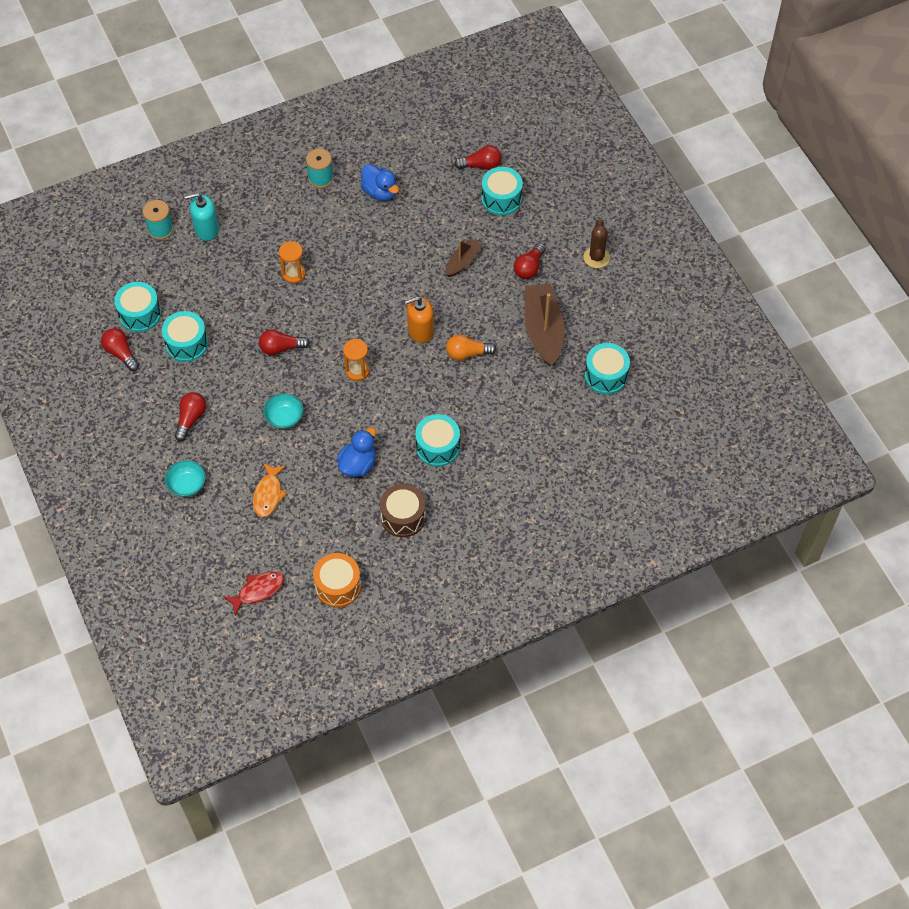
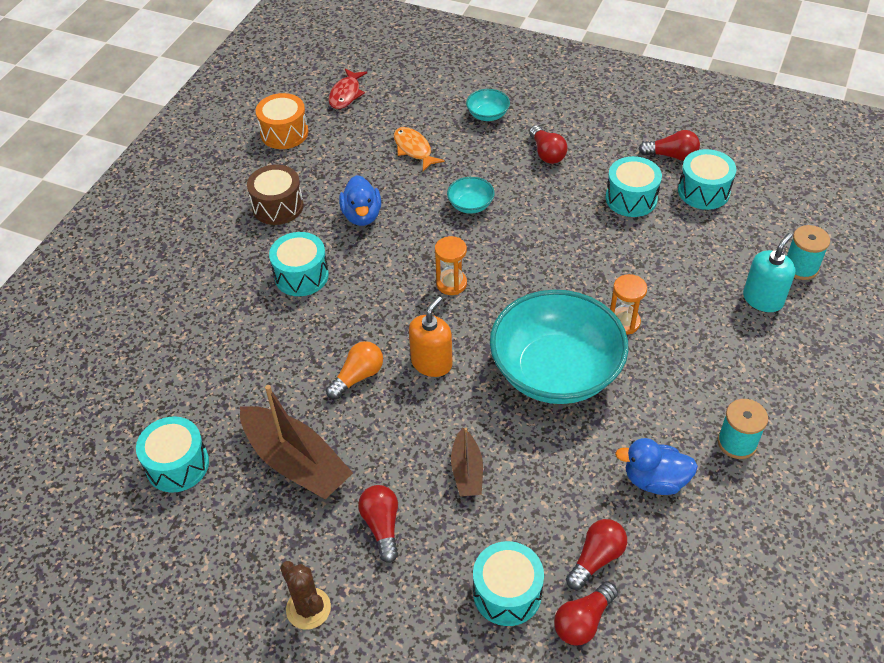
camera: 140 degrees right, 10 degrees down
red light bulb [259,329,310,355] -> red light bulb moved to [566,519,627,590]
none -> turquoise bowl [490,290,628,404]

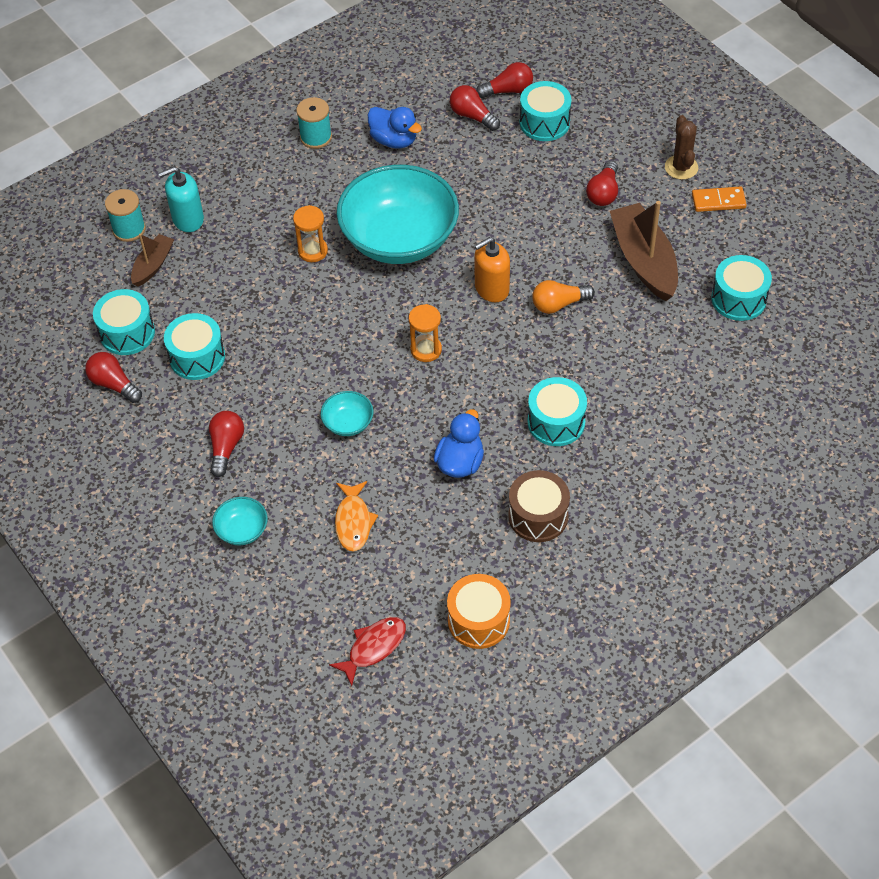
camera: 150 degrees left, 5 degrees up
brown boat [451,428,483,496] -> brown boat moved to [131,234,174,287]
red light bulb [566,519,627,590] -> red light bulb turned 60 degrees clockwise [450,85,500,131]
none -> orange domino [692,186,747,212]

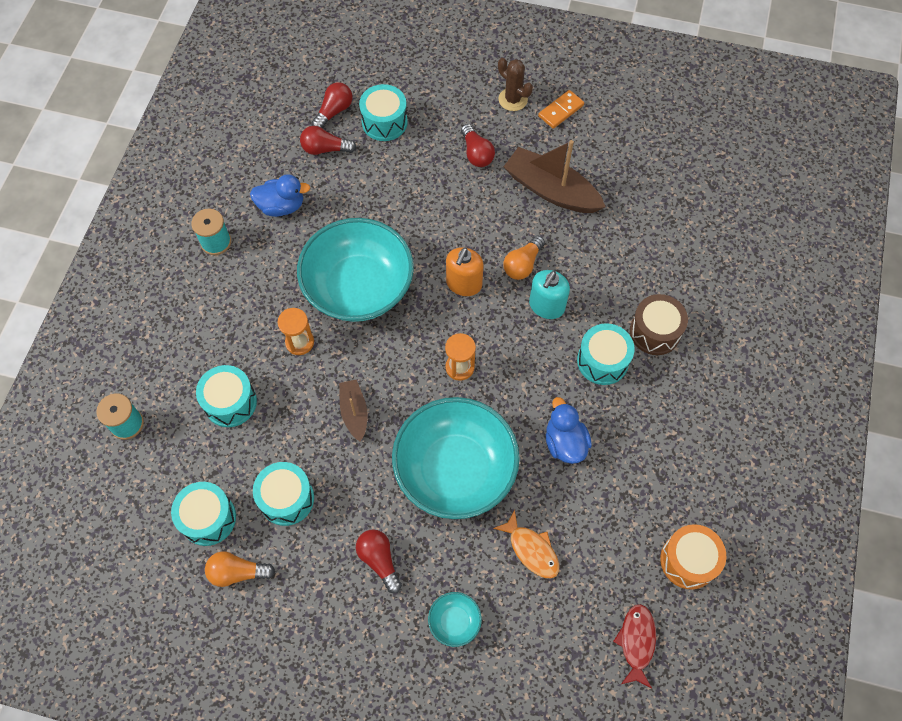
camera: 40 degrees left, 10 degrees up
red light bulb [85,352,142,403] -> orange light bulb [205,551,275,587]
brown boat [131,234,174,287] -> brown boat moved to [339,379,368,442]
turquoise soap dispenser [158,166,204,232] -> turquoise soap dispenser moved to [529,270,570,319]
turquoise bowl [321,391,373,436] -> turquoise bowl [392,397,520,519], size x2.47
brown drum [508,470,570,542] -> brown drum moved to [630,294,688,355]
turquoise drum [711,255,772,321] -> turquoise drum moved to [196,365,257,427]

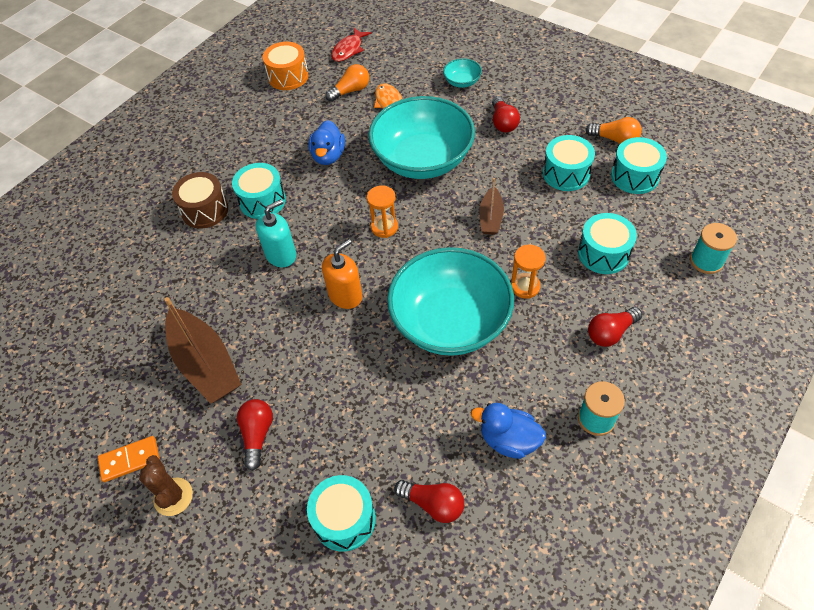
camera: 155 degrees left, 10 degrees down
red light bulb [311,82,352,128] -> red light bulb moved to [588,307,642,347]
orange light bulb [503,236,545,280] -> orange light bulb moved to [325,64,369,102]

